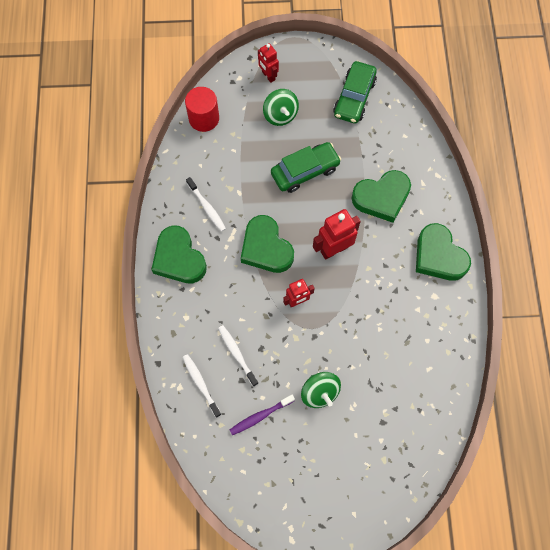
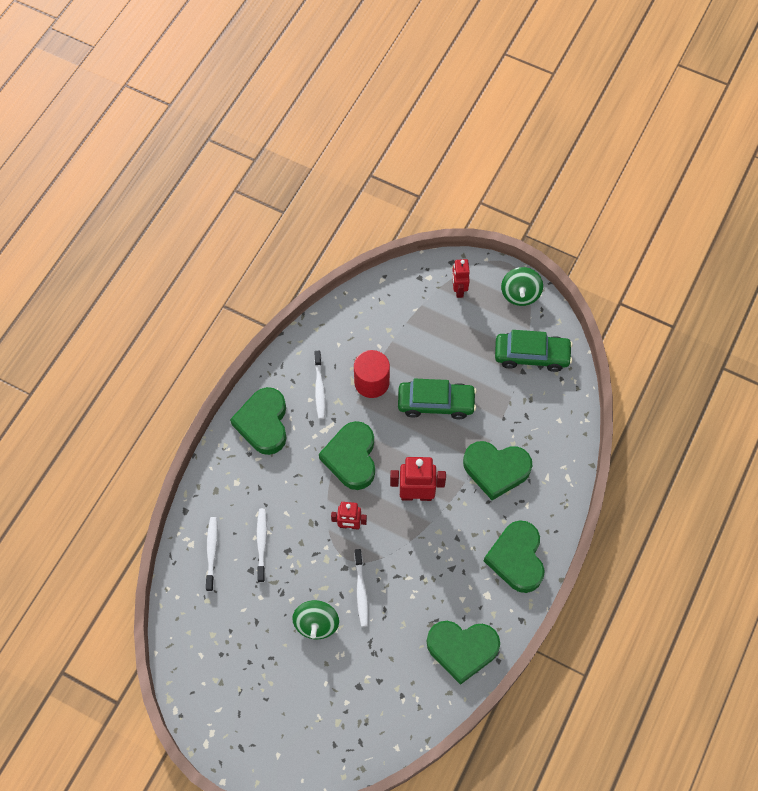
camera: 30 degrees right, 5 degrees down
red cylinder [185,87,219,132] -> red cylinder moved to [354,350,390,398]
purple toothbrush [230,395,295,435] -> none
green spinning top [263,89,299,126] -> green spinning top moved to [501,267,543,306]
green car [333,61,377,123] -> green car turned 135 degrees counterclockwise [495,330,573,372]
none -> white toothbrush [354,549,369,627]
none -> green heart [427,621,500,685]

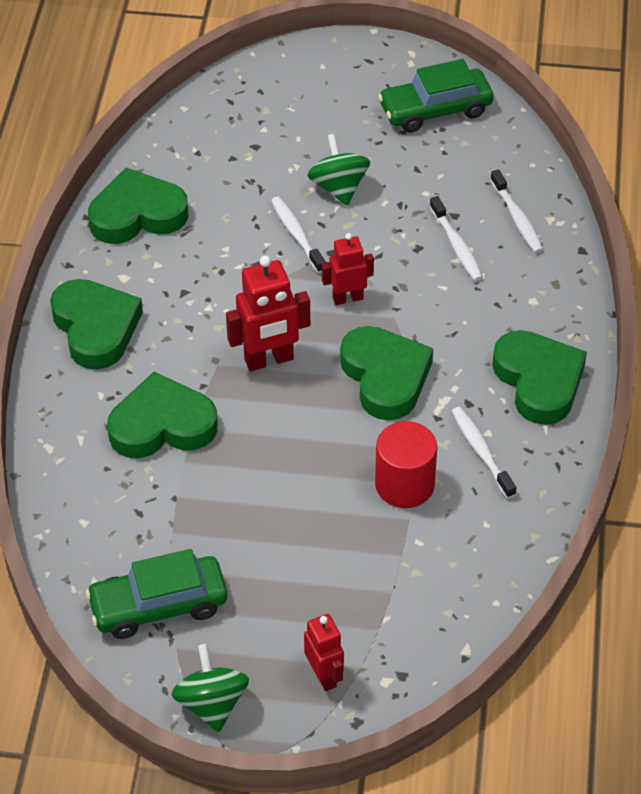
camera: 160 degrees right, 15 degrees down
green car [398,379,477,419] -> green car moved to [378,59,493,133]

